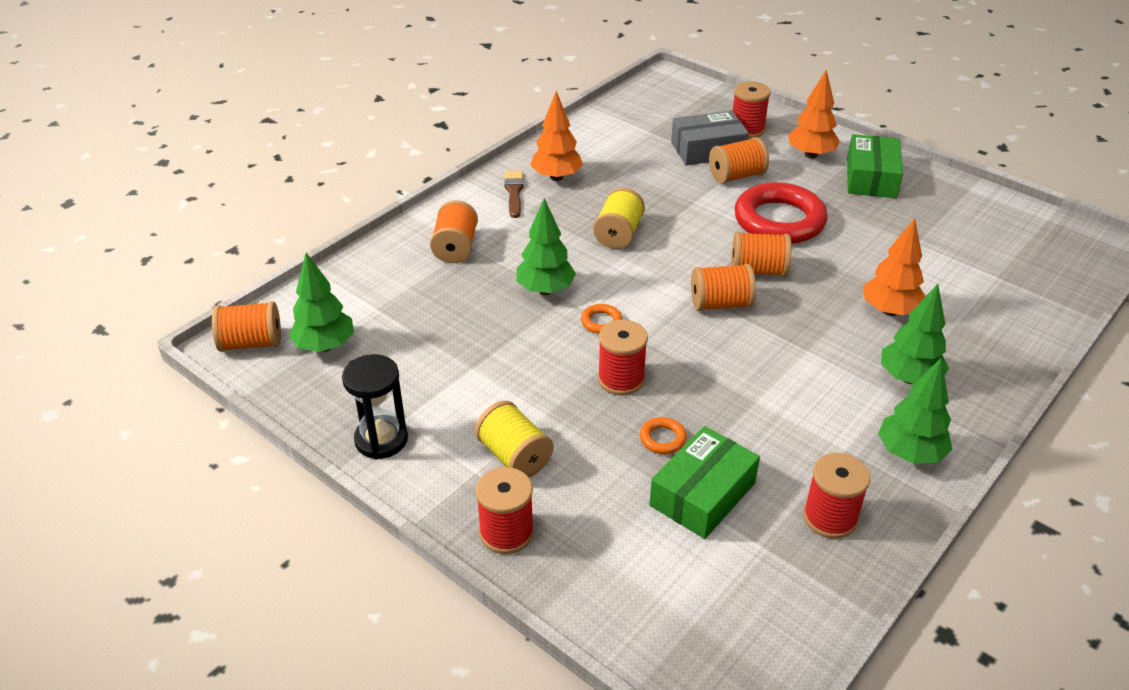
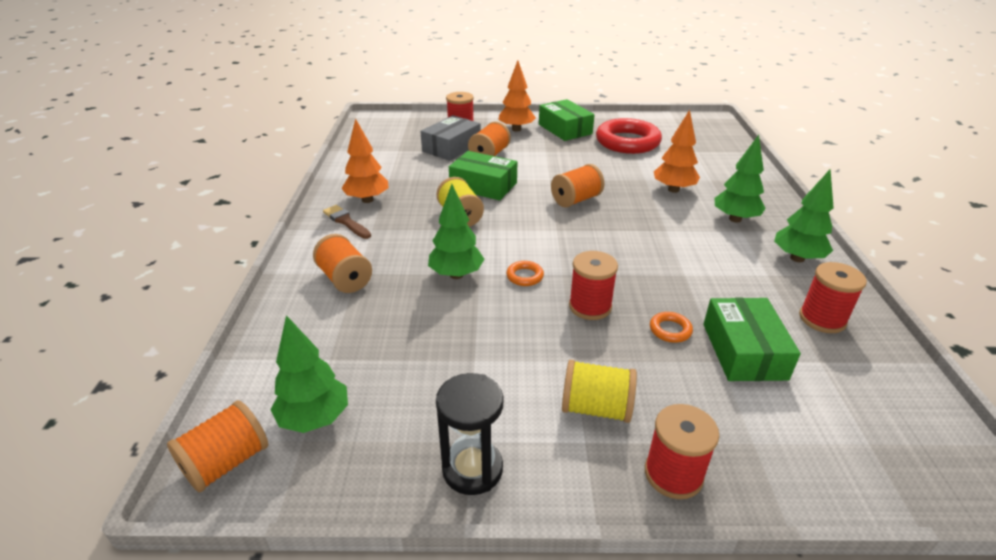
camera: 40 degrees left, 5 degrees down
orange spool [691,264,756,311] -> none
red ring [734,182,828,244] -> red ring moved to [596,118,662,154]
none -> green box [449,151,517,200]

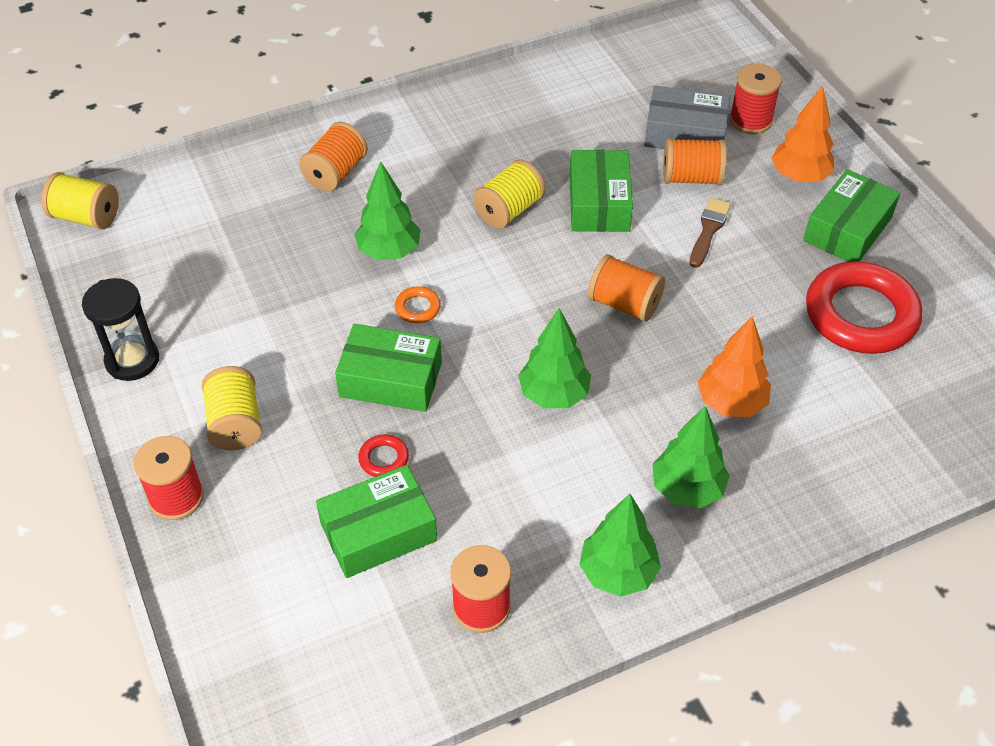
camera: 65 degrees right, 15 degrees up
orange spool [167,400,268,492] -> yellow spool [41,172,119,230]
green tree [271,315,348,433] -> green tree moved to [518,308,591,408]
brown brush [323,205,371,239] -> brown brush moved to [690,198,731,268]
orange tree [341,118,389,203] -> none
red spool [569,251,618,320] -> green box [335,324,442,412]
orange ring [650,312,693,343] -> red ring [358,434,409,477]

